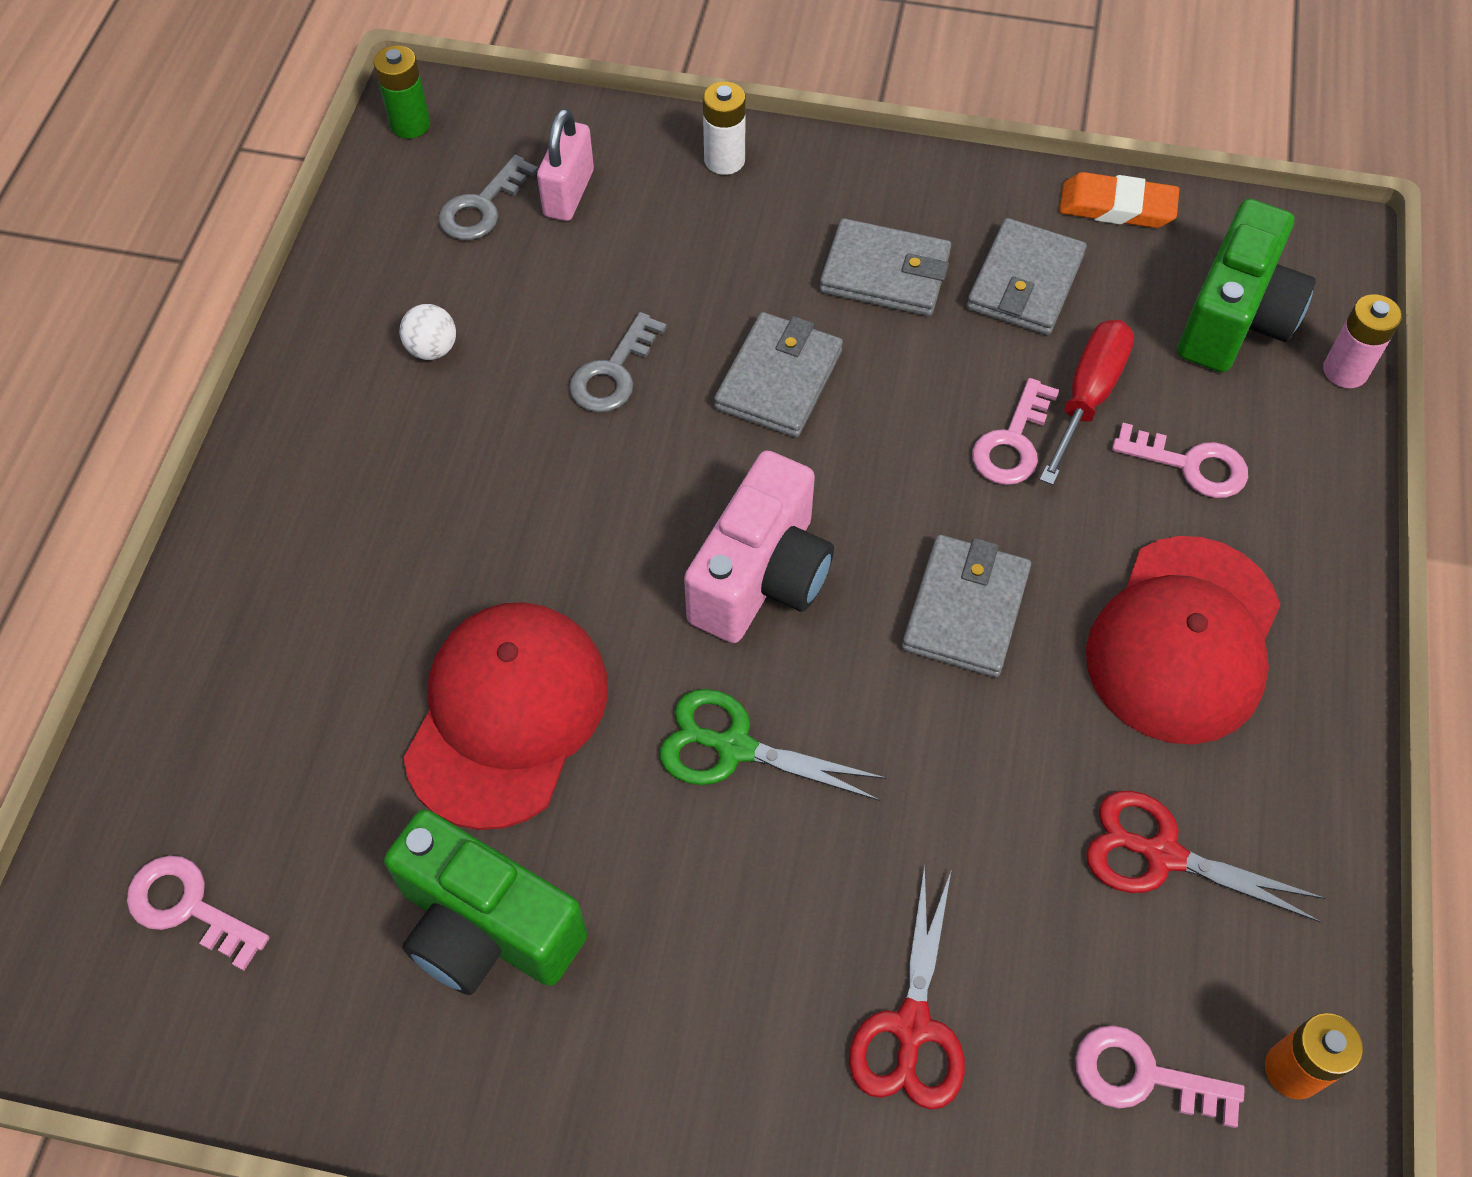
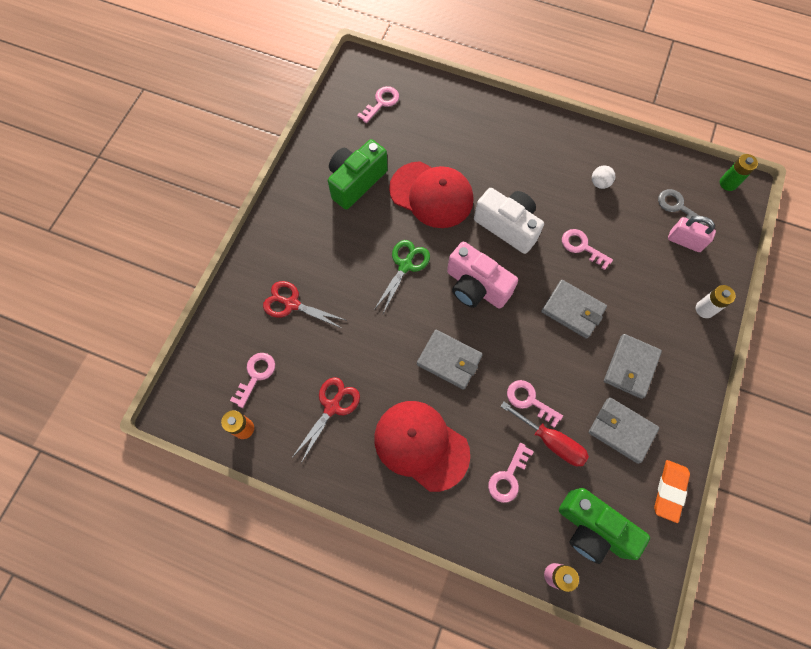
camera: 100 degrees right, 10 degrees up
grey key [569,312,667,412] -> pink key [562,229,613,270]
none -> white camera [474,188,544,254]

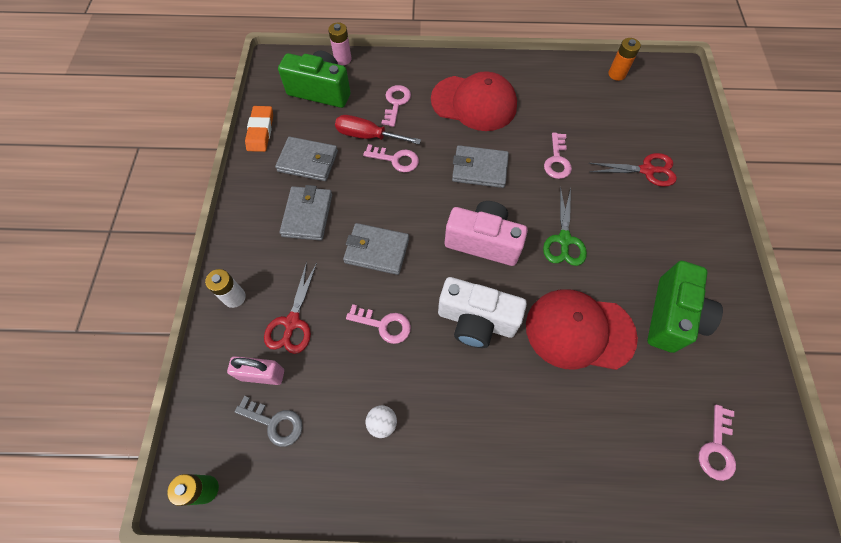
camera: 160 degrees right, 5 degrees down
pink key [230,353,275,408] -> pink key moved to [544,133,572,179]
red scissors [293,377,360,463] -> red scissors moved to [264,261,317,354]

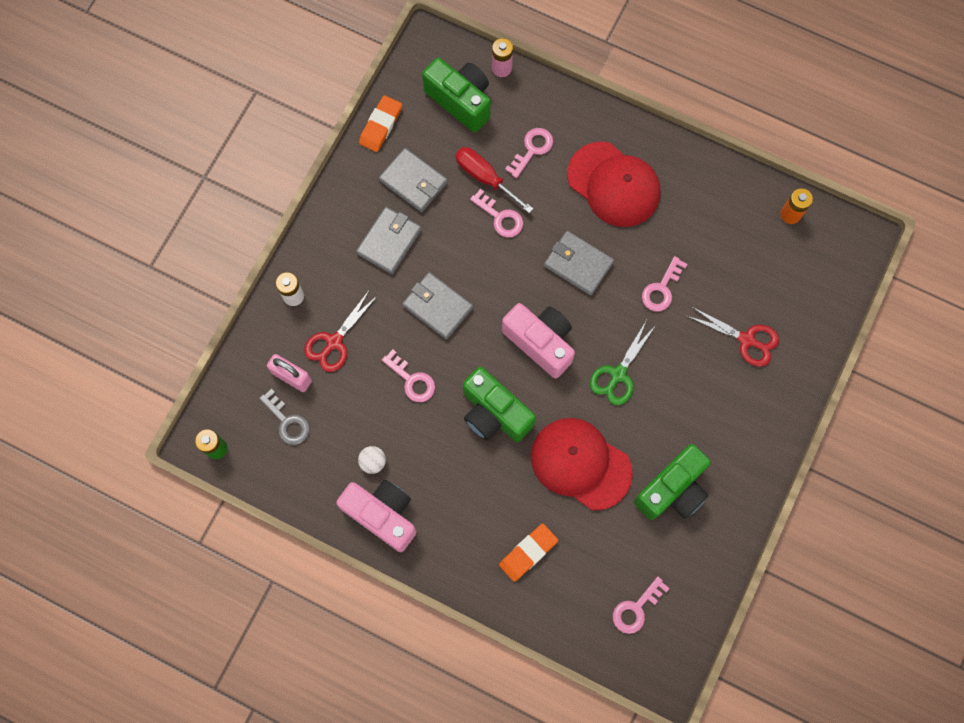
camera: 25 degrees right, 10 degrees up
white camera [438,277,527,348] -> green camera [463,367,536,442]
none -> pink camera [336,480,417,552]
none -> orange eraser [499,524,558,582]

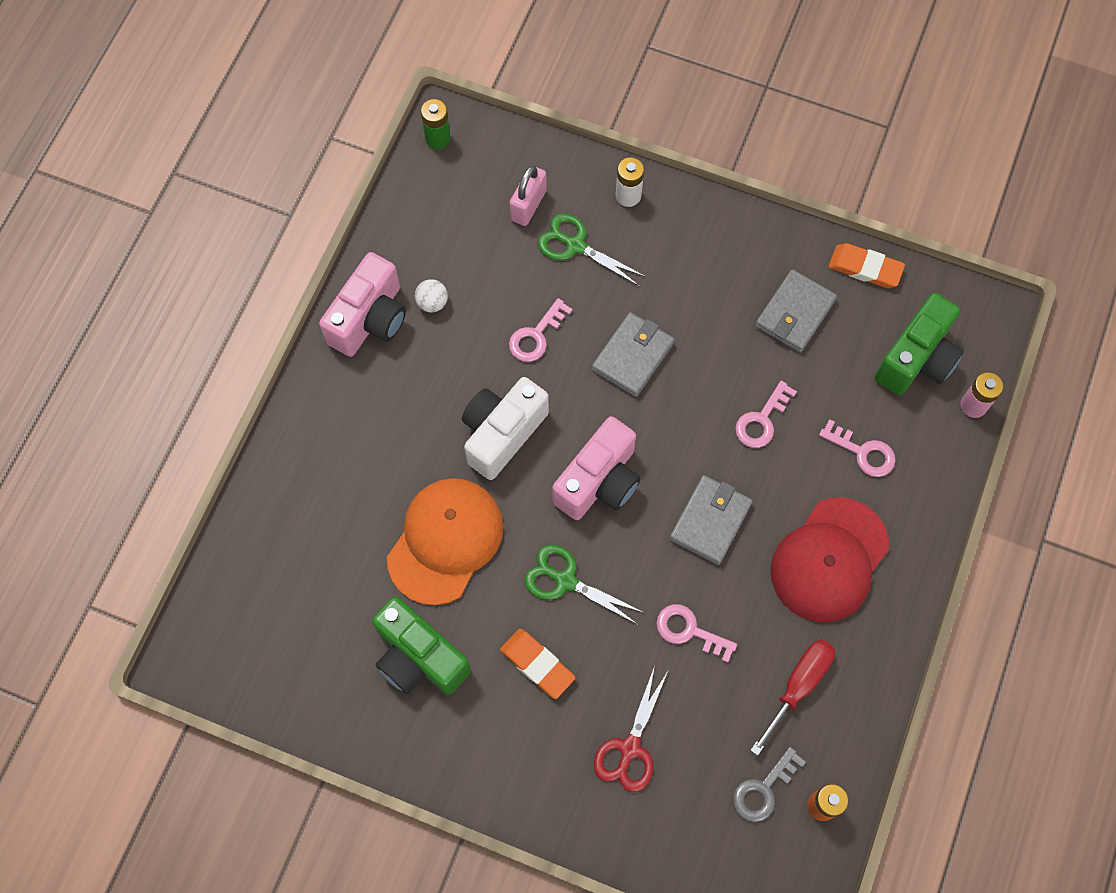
camera: 85 degrees right, 5 degrees down
grey key [259,389,310,445] -> grey key moved to [733,747,806,822]
red scissors [304,289,378,372] -> green scissors [538,213,646,287]
grey wallet [356,207,422,274] -> none
red screwdriver [455,147,533,213] -> red screwdriver moved to [750,639,835,756]
green camera [463,367,536,442] -> white camera [462,377,549,480]
orange eraser [499,524,558,582] -> orange eraser moved to [500,629,576,699]
red cap [531,418,633,510] -> orange cap [387,478,504,605]
pink key [613,577,670,634] -> none

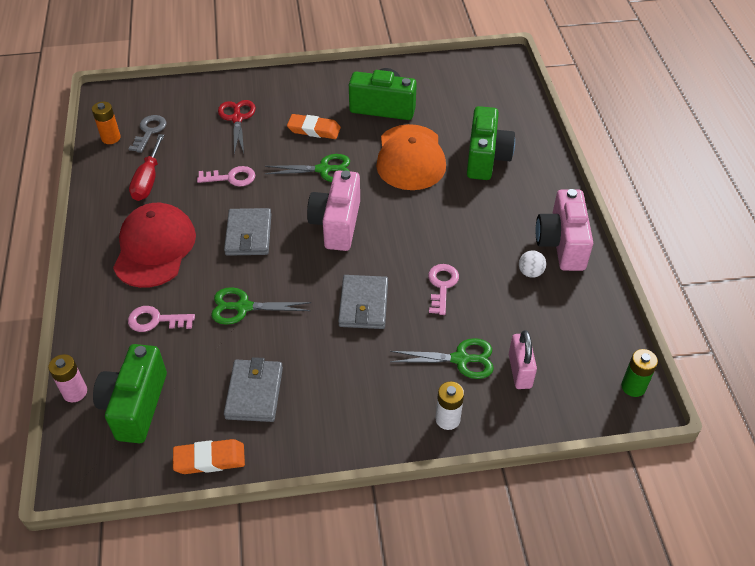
camera: 150 degrees right, 20 degrees down
white camera [462,377,549,480] -> none
pink key [735,381,797,448] -> green scissors [211,287,311,325]
none -> green camera [467,106,515,180]

